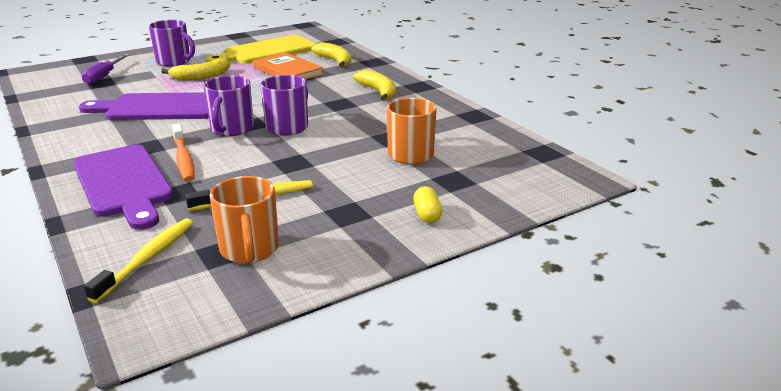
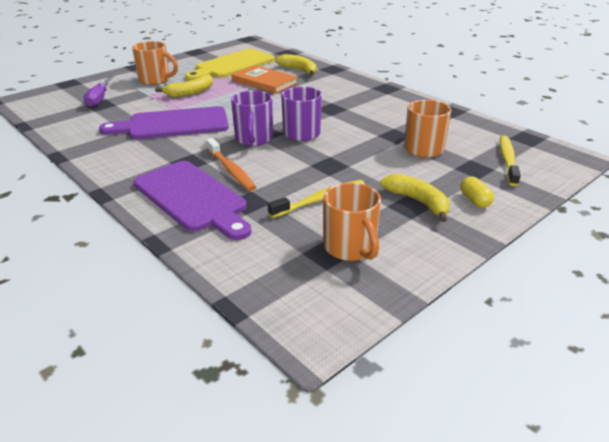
camera: 10 degrees left, 5 degrees up
yellow toothbrush [84,218,194,303] -> yellow toothbrush moved to [500,136,521,186]
purple mug [149,20,195,67] -> orange mug [132,41,178,85]
yellow banana [353,70,396,101] -> yellow banana moved to [380,174,450,222]

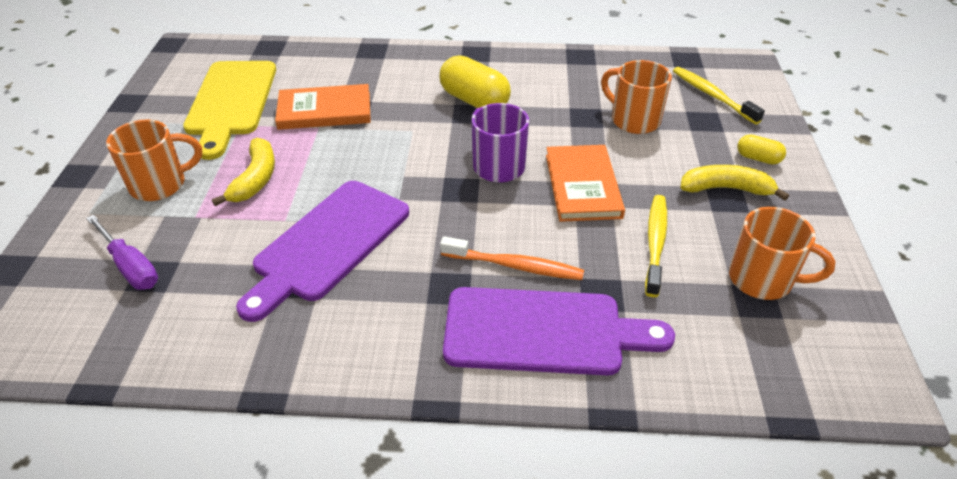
camera: 45 degrees left, 10 degrees up
purple mug [231,90,273,146] -> none
yellow banana [275,54,317,76] -> none
none -> yellow capsule [440,55,511,108]
none -> orange book [546,145,625,222]

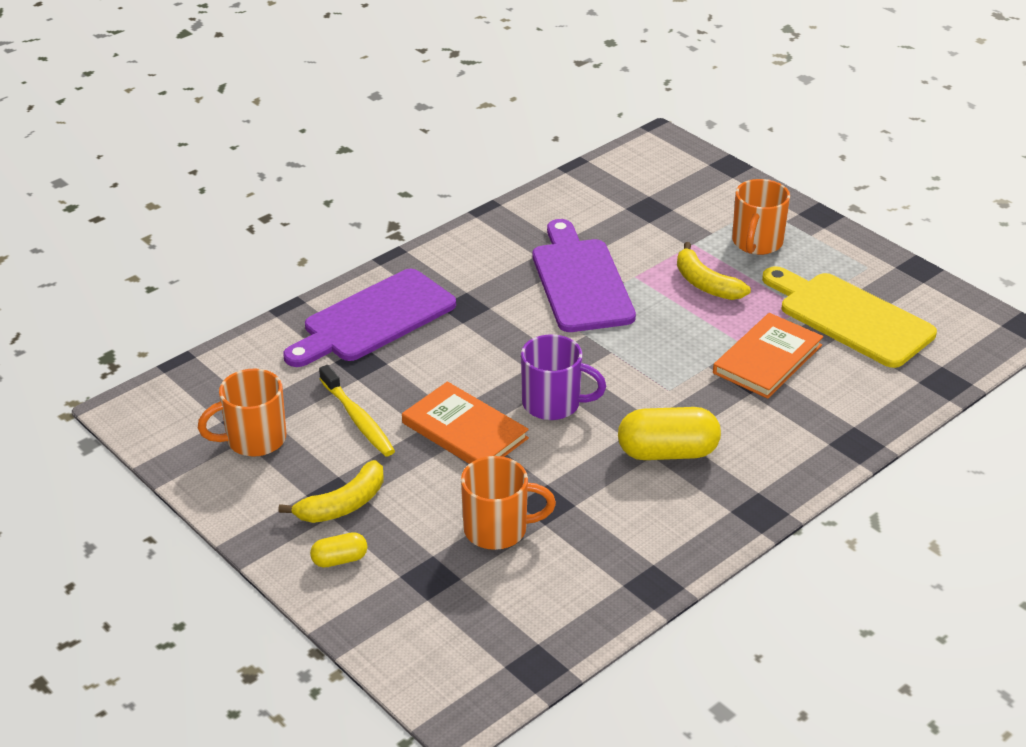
camera: 135 degrees right, 5 degrees down
purple screwdriver [86,214,158,290] -> none
orange toothbrush [440,236,584,280] -> none
yellow toothbrush [673,67,765,124] -> none

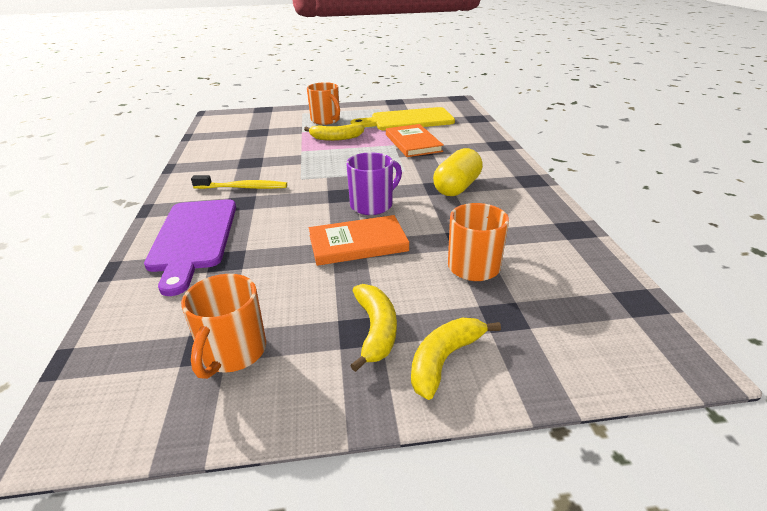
camera: 55 degrees left, 5 degrees down
yellow capsule [310,532,367,568] -> yellow banana [411,318,501,400]
yellow toothbrush [319,365,395,457] -> yellow toothbrush moved to [191,175,287,189]
purple cutting board [533,219,636,332] -> none

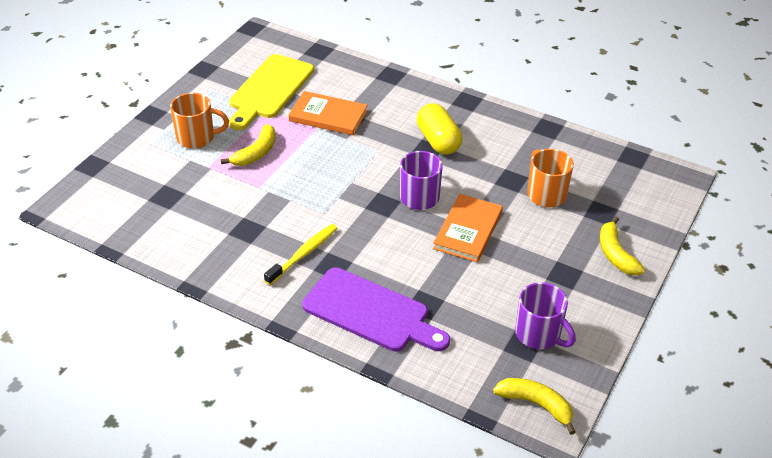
camera: 55 degrees left, 10 degrees up
orange mug [181,274,266,379] -> purple mug [515,282,576,349]
yellow banana [350,284,397,372] -> yellow banana moved to [493,378,575,435]

